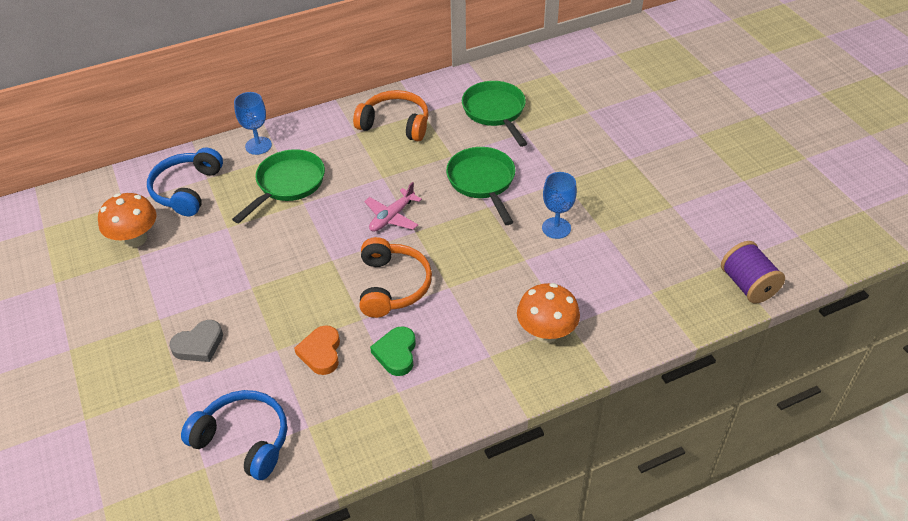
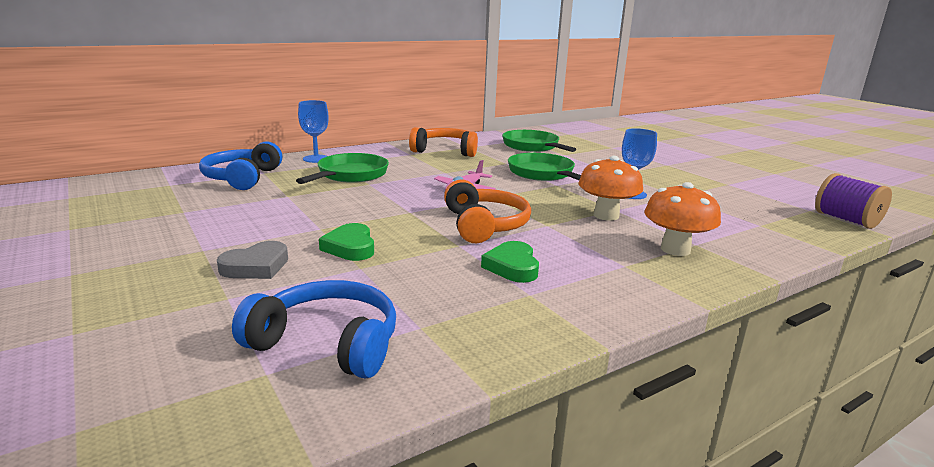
camera: 10 degrees left, 25 degrees down
orange mushroom [98,193,157,248] -> orange mushroom moved to [578,156,643,221]
orange heart [294,325,340,375] -> none
none -> green heart [319,223,374,261]

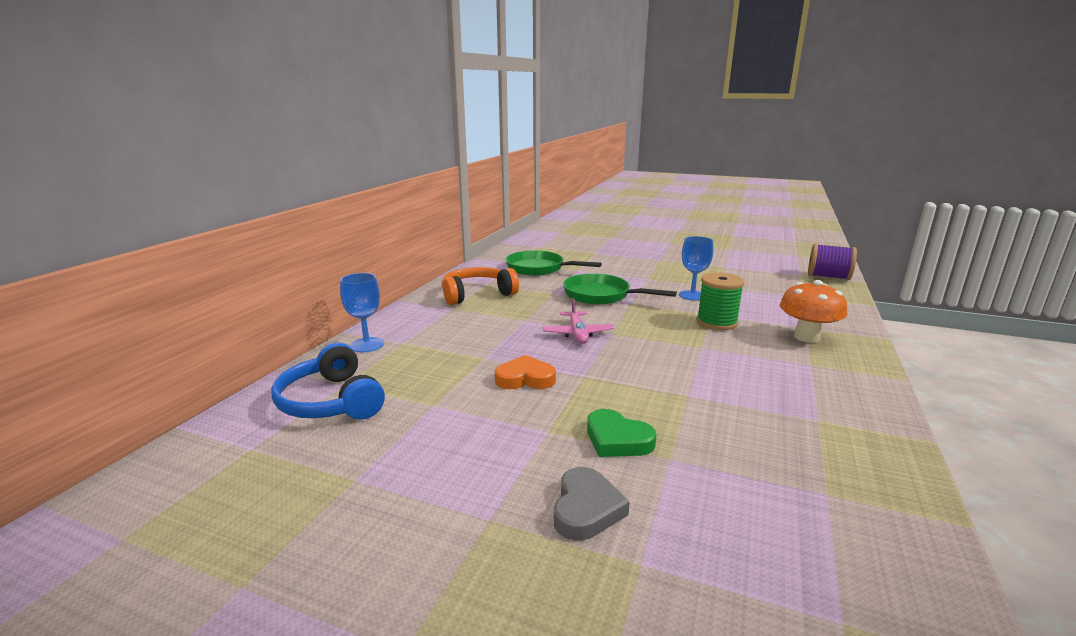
camera: 35 degrees left, 0 degrees up
blue headphones [232,280,396,378] -> none
green pan [296,153,389,184] -> none
orange headphones [444,179,531,243] -> none
green heart [481,241,539,283] -> none
orange mushroom [578,156,643,221] -> green spool [697,272,745,330]
none -> orange heart [495,355,556,389]

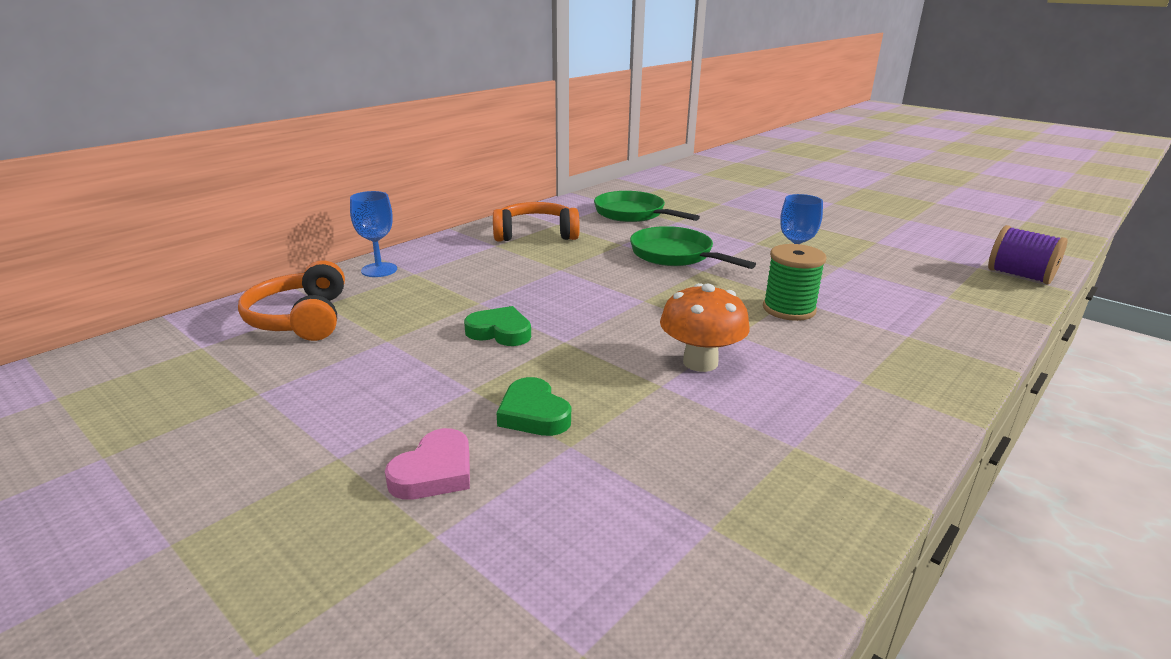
camera: 20 degrees right, 5 degrees up
blue headphones [271,343,385,420] -> orange headphones [238,260,345,341]
orange heart [495,355,556,389] -> green heart [464,306,531,346]
pink plane [543,298,614,344] -> none
grey heart [554,467,630,540] -> pink heart [385,428,470,500]
orange mushroom [779,280,847,343] -> orange mushroom moved to [660,283,750,372]

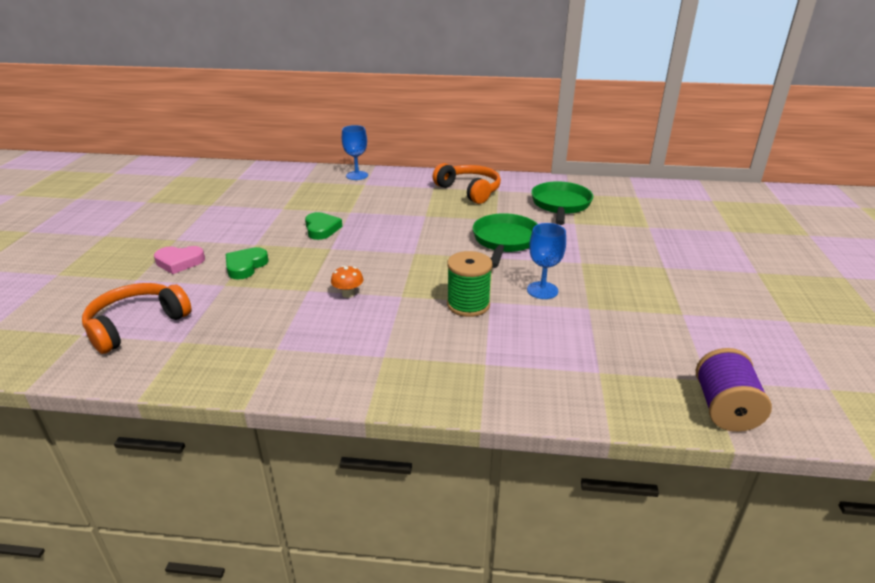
camera: 55 degrees right, 5 degrees up
orange headphones [238,260,345,341] -> orange headphones moved to [82,283,192,354]
orange mushroom [660,283,750,372] -> orange mushroom [331,266,363,298], size x0.53

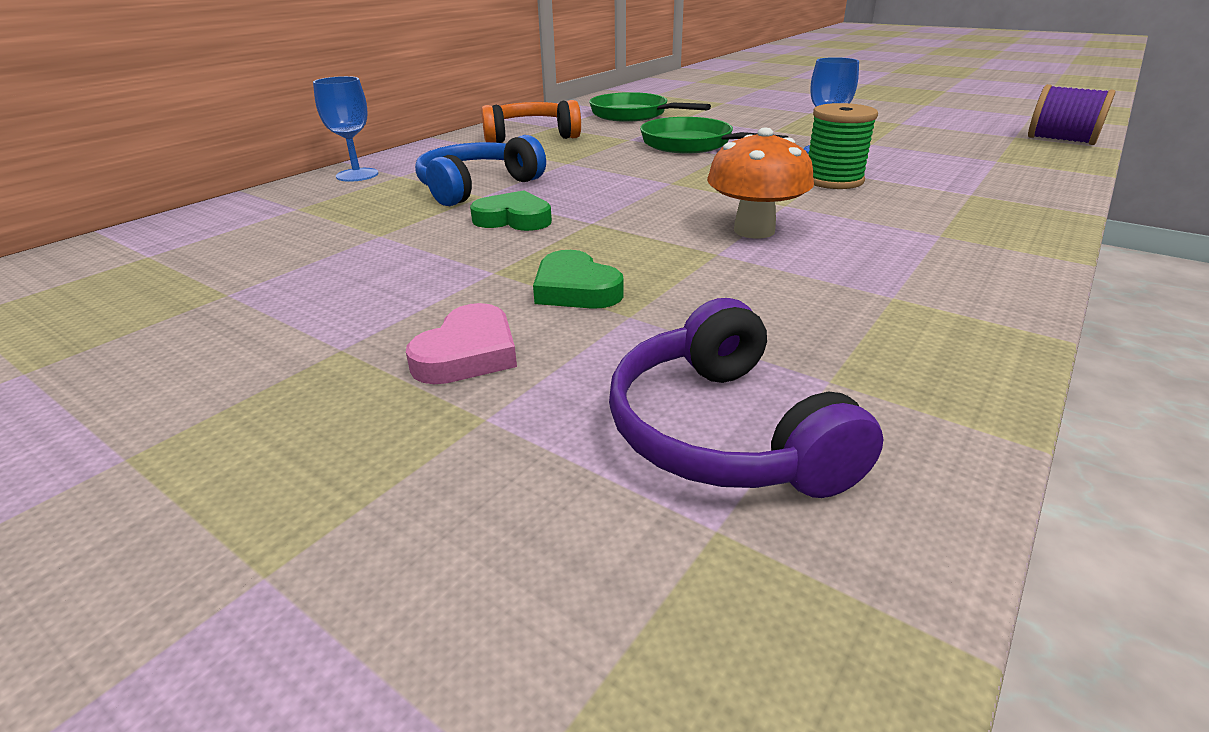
camera: 60 degrees left, 0 degrees up
orange headphones [82,283,192,354] -> purple headphones [609,298,884,498]
orange mushroom [331,266,363,298] -> orange mushroom [707,128,814,239], size x1.88
none -> blue headphones [415,135,546,206]

